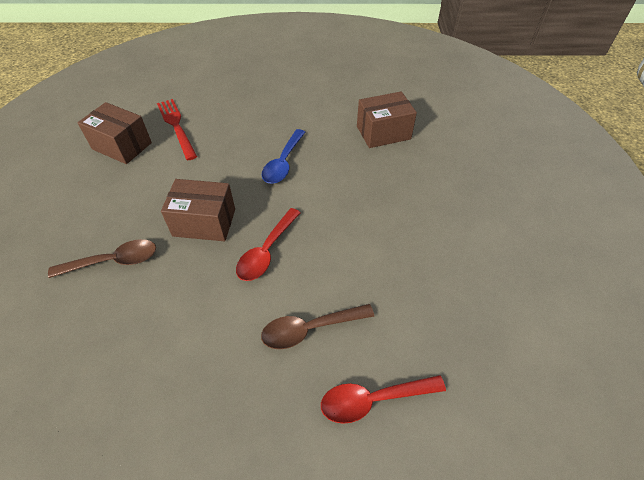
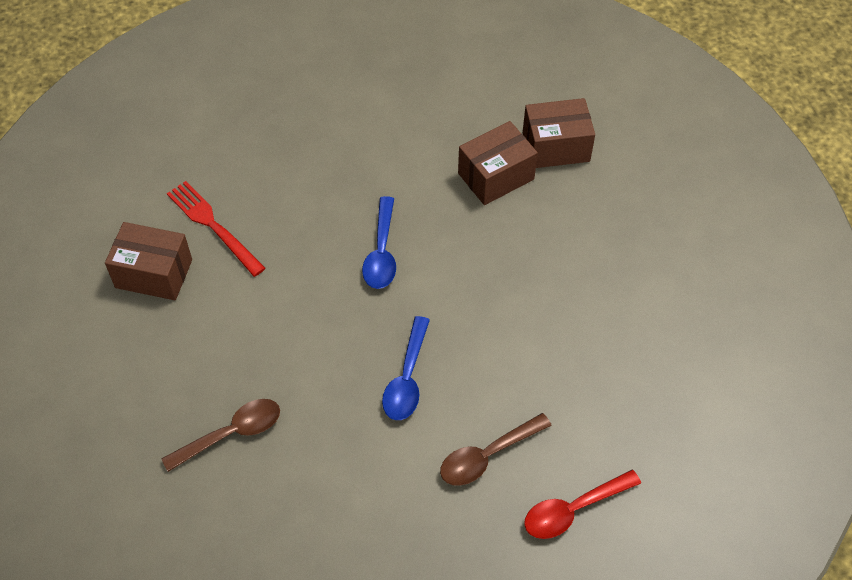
camera: 15 degrees left, 5 degrees up
brown box [161,179,235,241] -> brown box moved to [523,98,595,168]
red spoon [236,208,301,281] -> blue spoon [382,316,430,420]

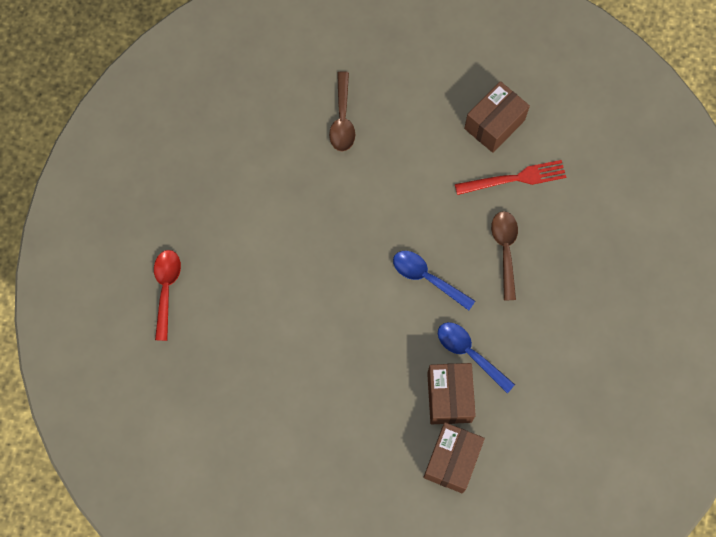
camera: 120 degrees right, 15 degrees up
blue spoon [382,316,430,420] -> blue spoon moved to [438,322,515,393]
brown spoon [440,413,552,486] -> brown spoon moved to [491,211,518,300]

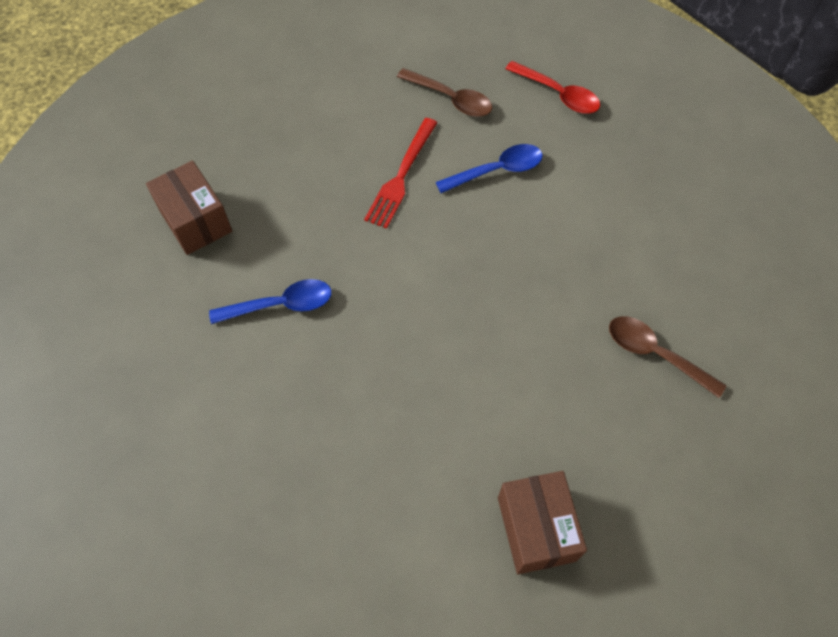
camera: 125 degrees right, 10 degrees down
blue spoon [393,251,475,310] -> blue spoon moved to [436,144,543,193]
brown box [427,363,476,424] -> none
red fork [455,160,566,195] -> red fork moved to [364,118,437,229]
brown spoon [491,211,518,300] -> brown spoon moved to [397,68,492,117]

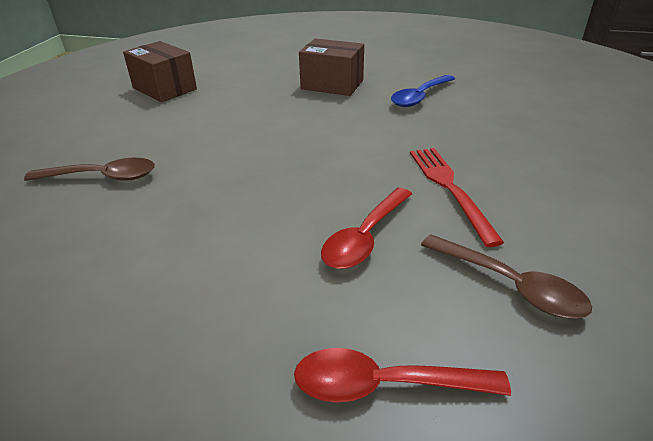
camera: 145 degrees right, 25 degrees down
brown box [146,161,232,255] -> brown box moved to [299,38,364,96]
brown spoon [397,68,492,117] -> brown spoon turned 135 degrees counterclockwise [421,234,592,319]
blue spoon [436,144,543,193] -> red spoon [321,188,412,269]

